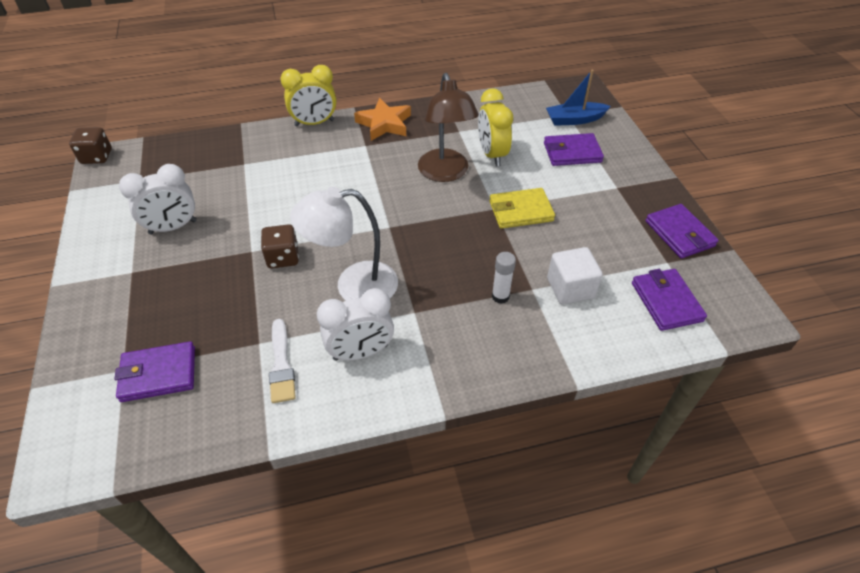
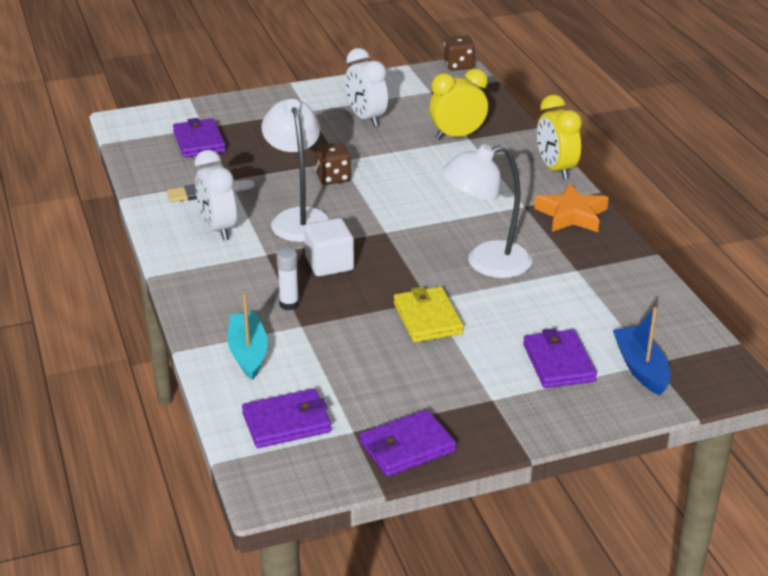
camera: 85 degrees right, 15 degrees down
brown lamp [418,73,479,182] -> white lamp [442,144,532,278]
yellow clock [478,88,513,166] -> yellow clock moved to [429,69,488,140]
white cube [547,247,603,304] -> white cube moved to [304,218,354,277]
none -> turquoise boat [227,292,268,380]

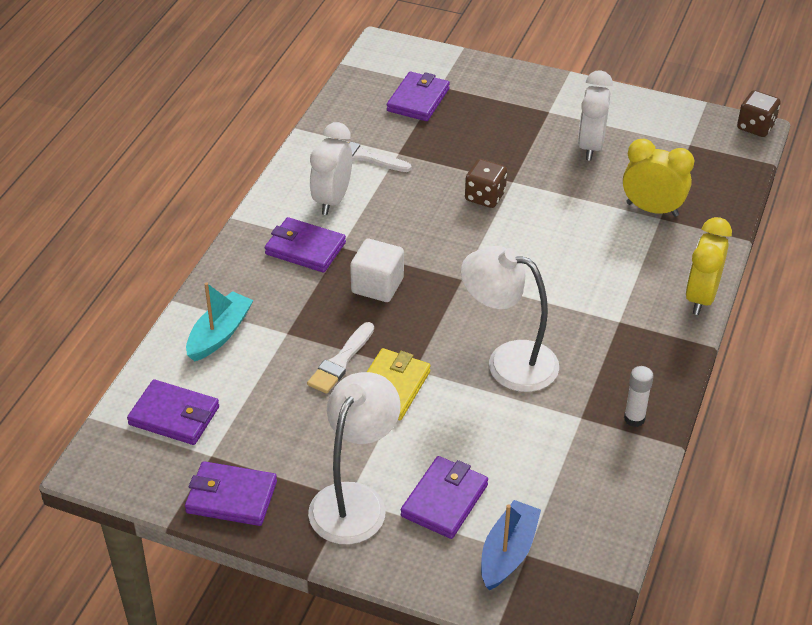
camera: 40 degrees right, 10 degrees up
white lamp [262,99,331,242] -> white lamp moved to [308,372,401,544]
white glue stick [276,248,299,310] -> white glue stick moved to [624,366,654,427]
orange star [534,183,609,232] -> none
none -> purple wallet [265,217,346,273]
none -> white brush [307,322,374,394]

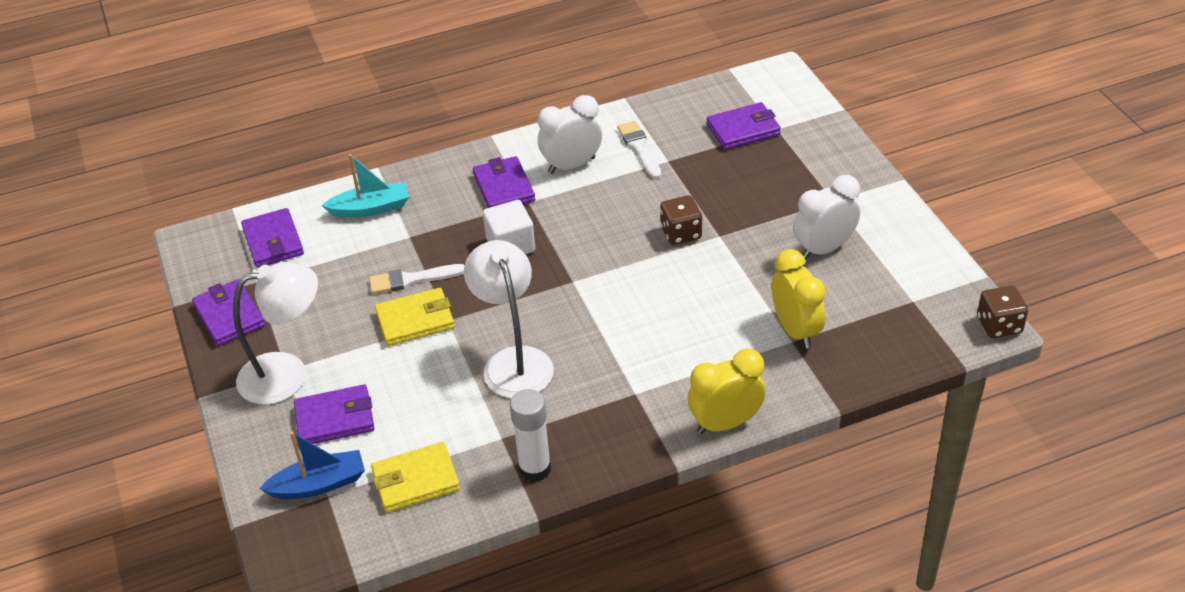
camera: 50 degrees right, 0 degrees up
white glue stick [624,366,654,427] -> white glue stick [510,389,551,482], size x1.50
none -> yellow wallet [371,442,460,512]

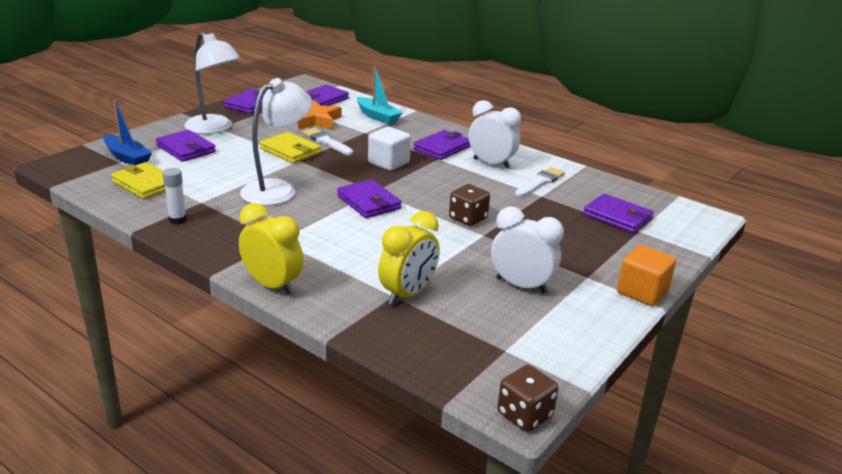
camera: 55 degrees right, 15 degrees down
white glue stick [510,389,551,482] -> white glue stick [162,168,187,224], size x0.67
none -> orange star [298,100,342,130]
none -> purple wallet [337,179,402,218]
none -> orange cube [617,245,676,306]

